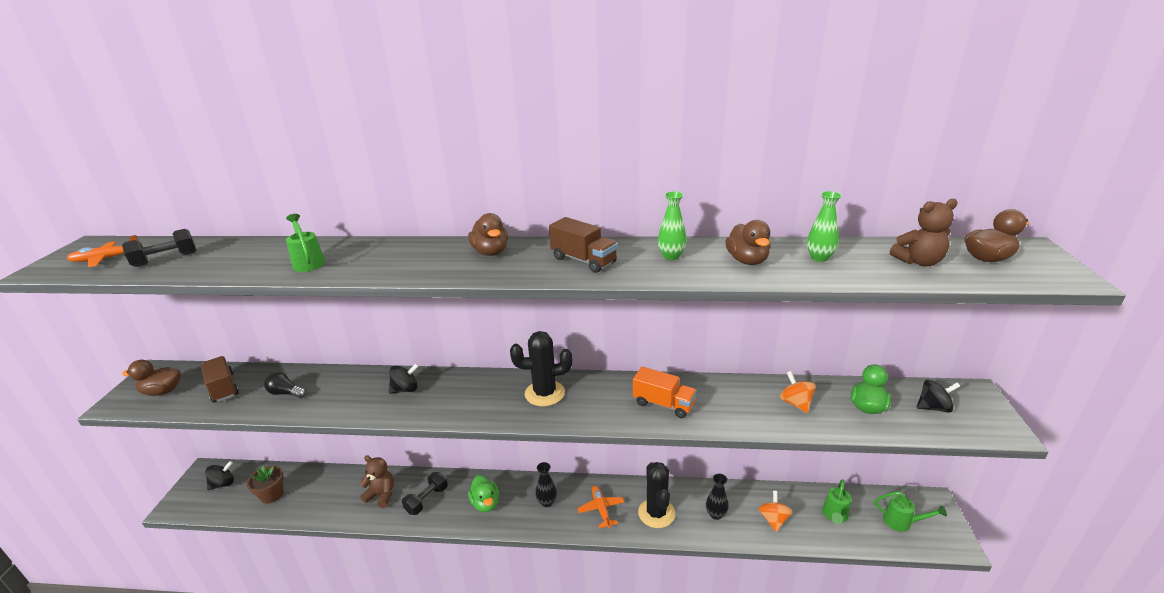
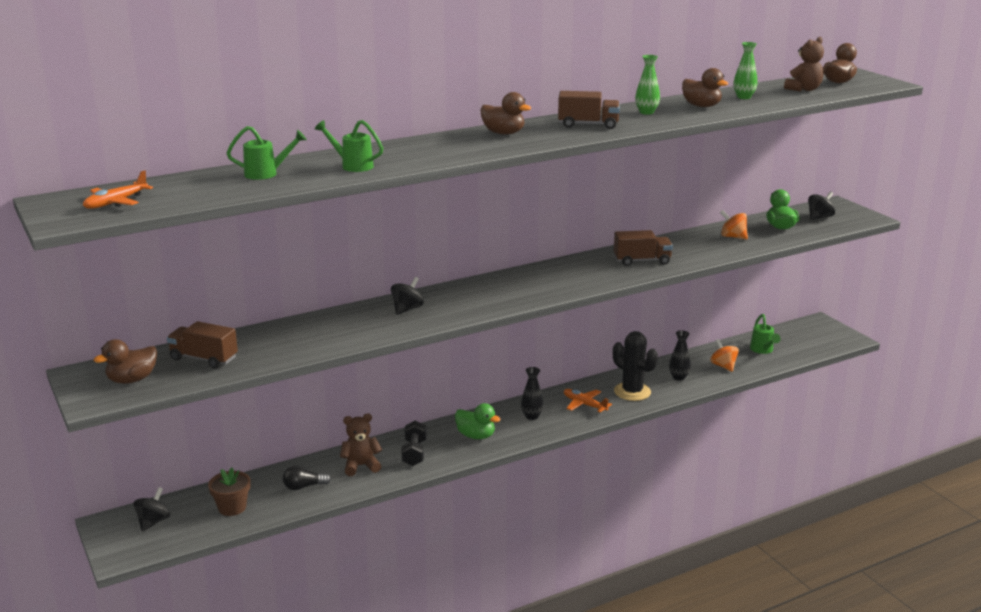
camera: 35 degrees left, 5 degrees down
black dumbbell [122,229,196,267] -> none
black light bulb [264,372,306,398] -> black light bulb moved to [283,466,331,490]
black cactus [510,331,572,406] -> none
orange truck [633,367,697,418] -> brown truck [614,230,673,266]
green watering can [874,491,947,532] -> green watering can moved to [227,126,307,180]

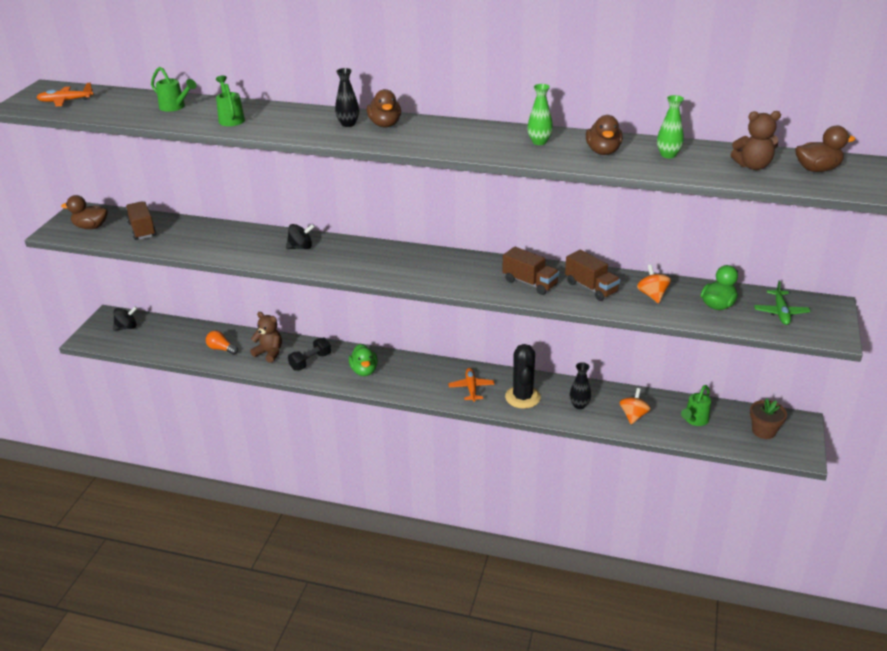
camera: 45 degrees right, 10 degrees up
brown flower pot [208,468,251,516] -> brown flower pot moved to [750,398,787,439]
black light bulb [283,466,331,490] -> orange light bulb [206,331,238,355]
black vase [521,367,544,420] -> black vase moved to [335,68,359,127]
brown truck [558,91,620,129] -> brown truck moved to [565,250,620,301]
black spinning top [808,191,835,220] -> green plane [754,280,811,325]

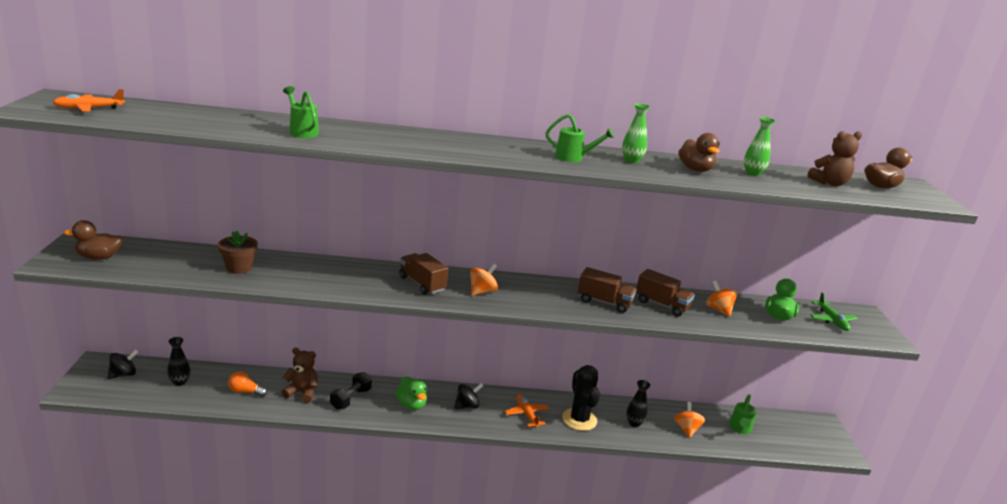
camera: 20 degrees left, 10 degrees down
brown truck [126,202,156,240] -> brown truck moved to [399,253,449,295]
green watering can [151,67,197,112] -> green watering can moved to [546,114,615,162]
black spinning top [286,224,315,249] -> black spinning top moved to [454,383,483,409]
black vase [335,68,359,127] -> black vase moved to [167,337,191,386]
brown duck [367,89,401,127] -> none
brown flower pot [750,398,787,439] -> brown flower pot moved to [218,230,257,274]
none -> orange spinning top [470,264,498,296]

